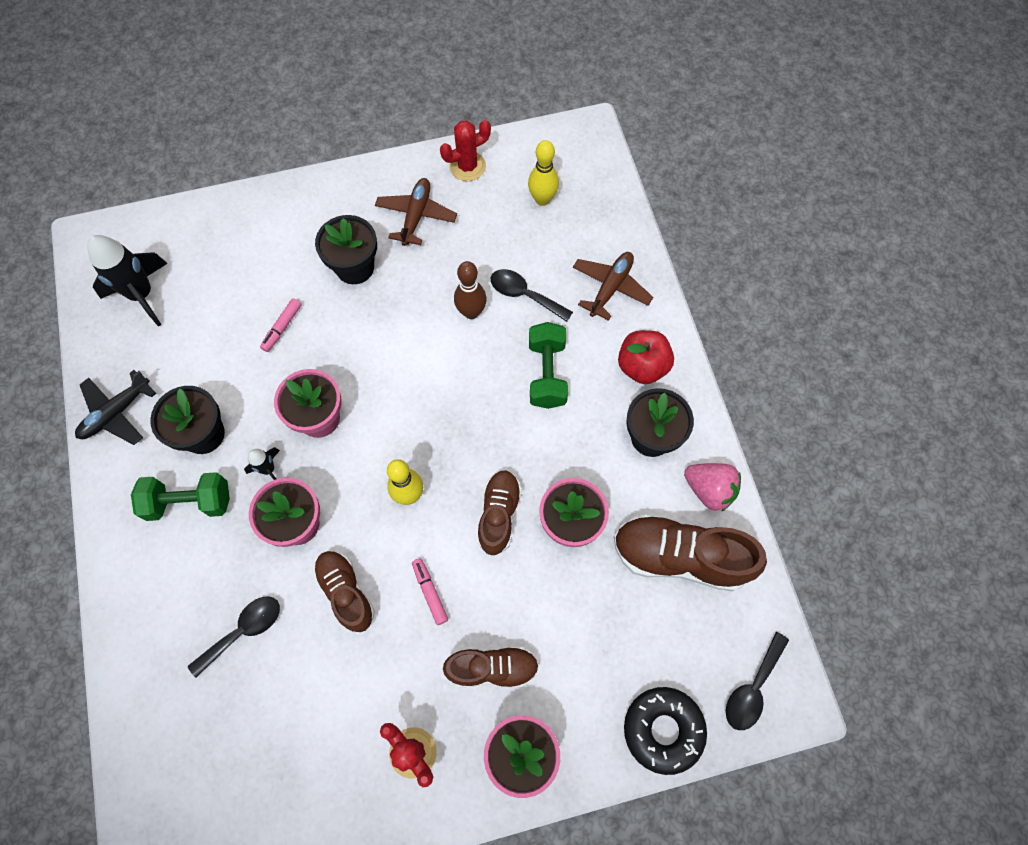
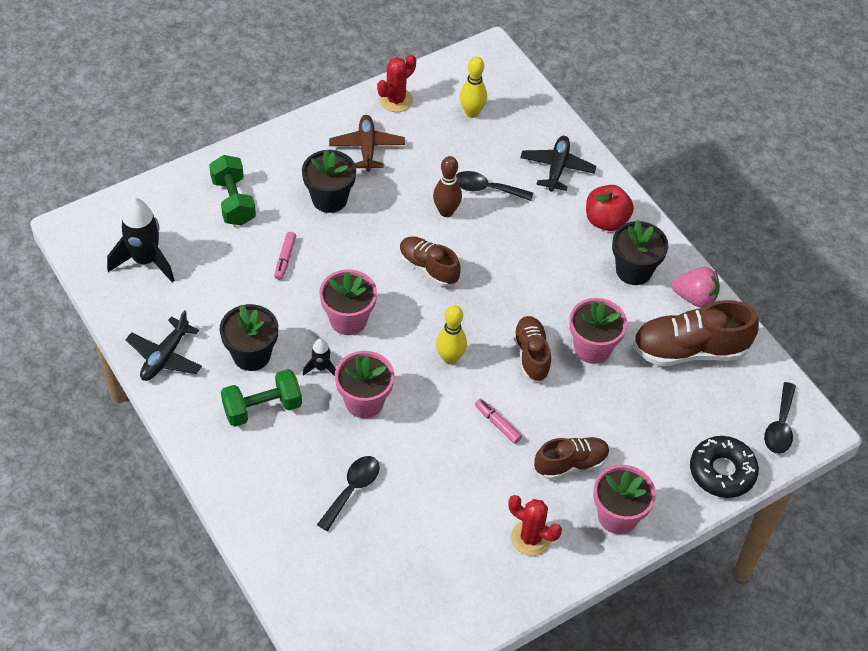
camera: 20 degrees left, 15 degrees down
brown shoe [313,551,375,632] -> brown shoe moved to [399,236,461,287]
green dumbbell [529,322,568,409] -> green dumbbell moved to [209,155,256,225]
brown plane [573,252,653,321] -> black plane [520,136,596,192]

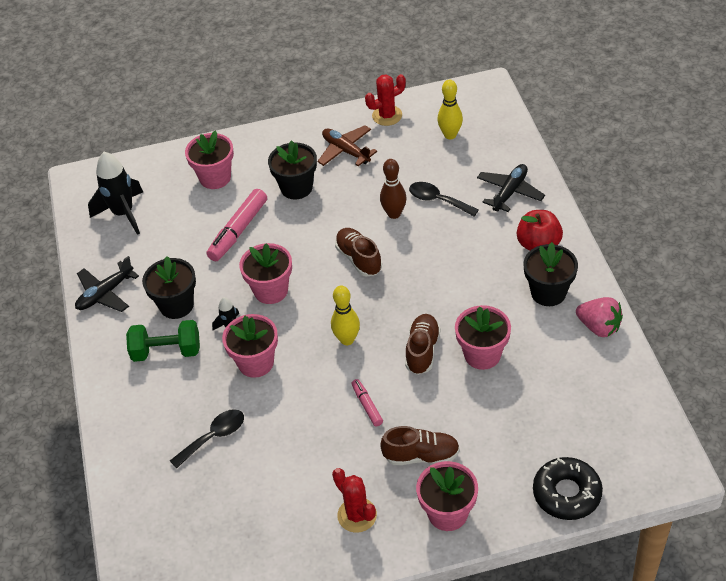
camera: 25 degrees right, 5 degrees down
green dumbbell [209,155,256,225] -> pink flower pot [185,130,234,189]
pink marker [274,232,296,280] -> pink marker [206,189,267,261], size x1.86
brown plane [329,115,405,172] -> brown plane turned 60 degrees counterclockwise [317,125,377,166]
brown shoe [633,300,759,366] -> none
black spoon [764,382,796,454] -> none

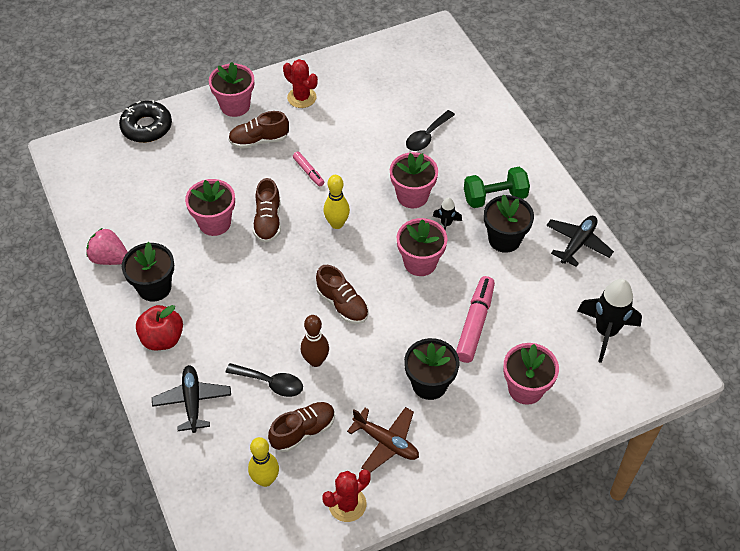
camera: 165 degrees right, 5 degrees up
black plane [477,164,545,212] -> black plane turned 150 degrees clockwise [152,365,231,433]
none -> brown shoe [268,402,335,452]

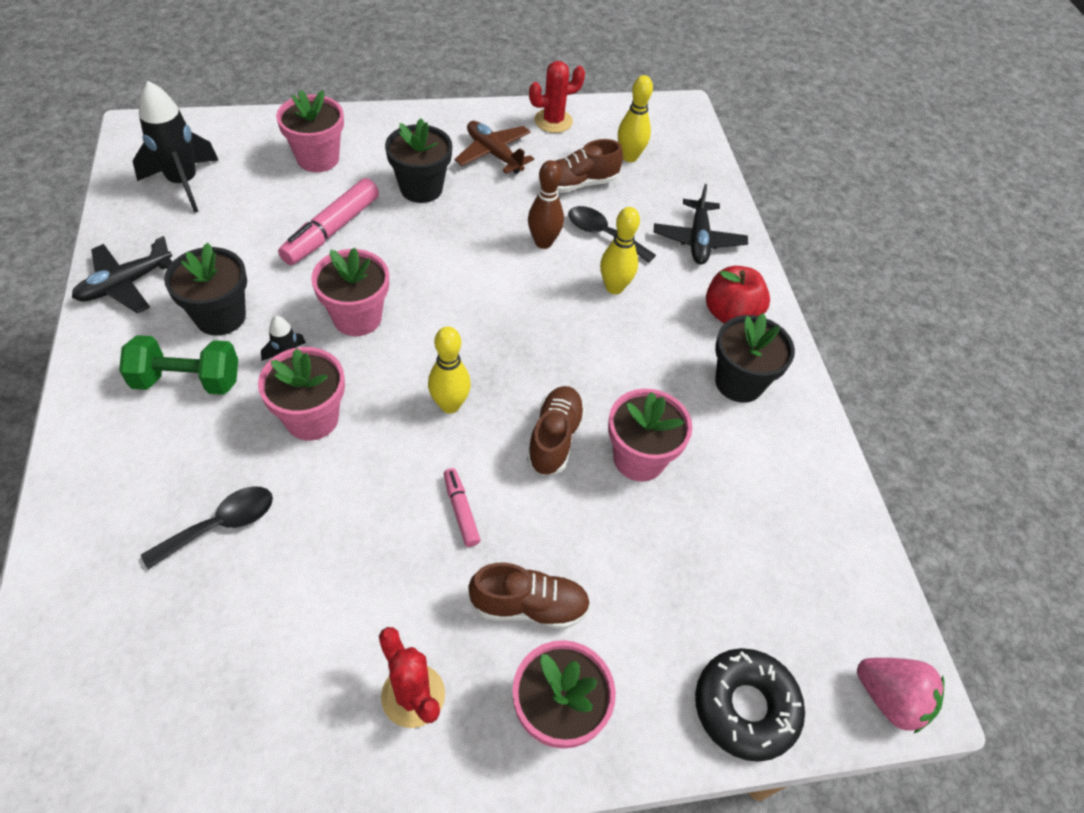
camera: 170 degrees left, 0 degrees up
pink strawberry [86,228,127,265] -> pink strawberry moved to [857,658,945,733]
brown shoe [316,265,369,324] -> none
none -> yellow bowling pin [600,207,640,294]

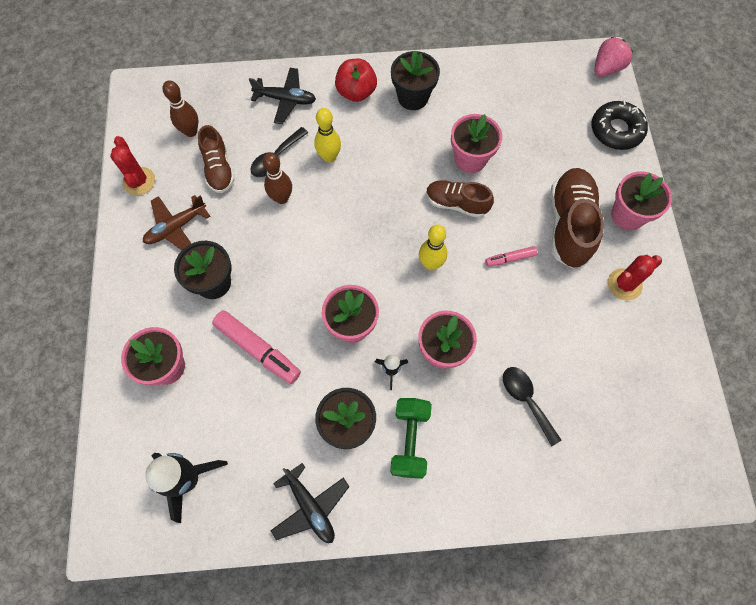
camera: 80 degrees left, 15 degrees up
brown shoe [468,563,590,629] -> brown shoe [550,168,604,268], size x1.59
yellow bowling pin [618,75,653,162] -> brown bowling pin [163,80,198,137]

